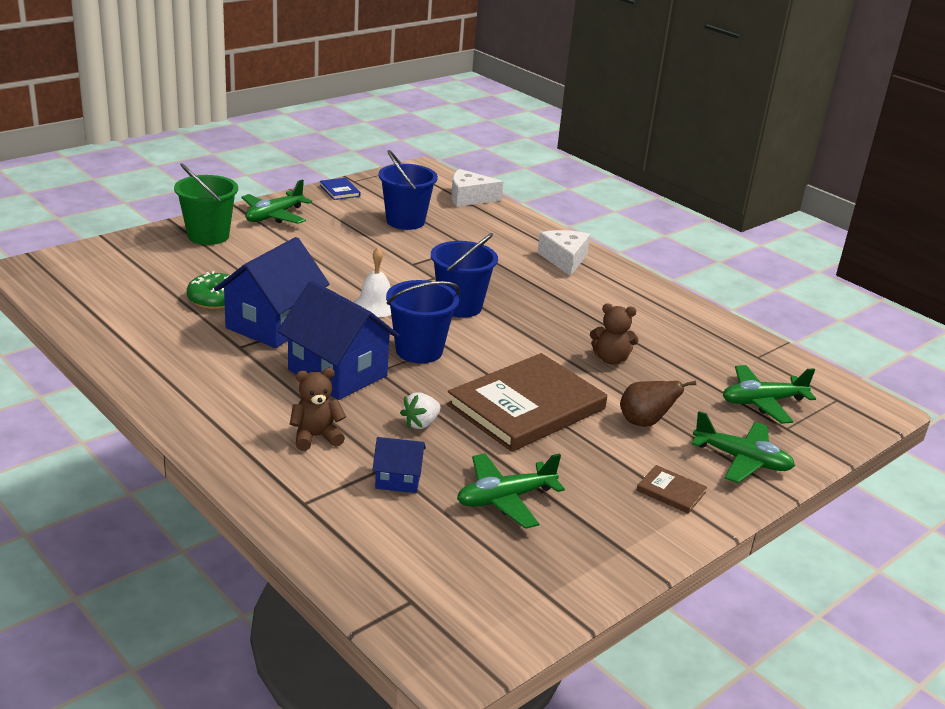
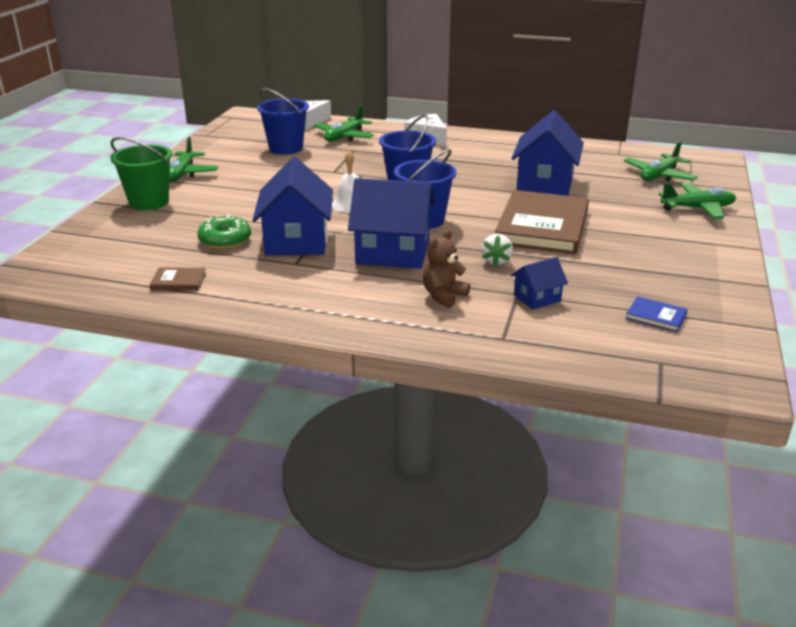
camera: 30 degrees left, 0 degrees up
blue book [320,178,360,200] -> blue book moved to [626,296,688,332]
green plane [457,453,565,529] -> green plane moved to [314,105,374,141]
brown teddy bear [590,303,639,364] -> blue house [511,110,584,196]
brown pear [620,381,696,427] -> none
brown book [637,465,707,514] -> brown book moved to [150,267,206,291]

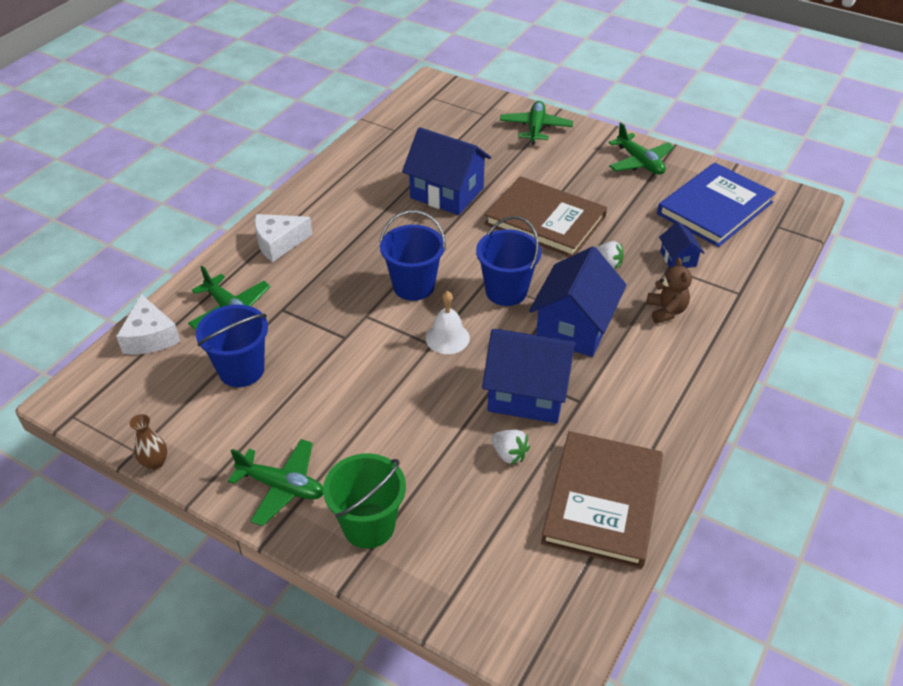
camera: 75 degrees left, 15 degrees up
brown book [150,267,206,291] -> brown book [541,431,663,569], size x2.48
green donut [197,215,251,249] -> white strawberry [491,430,530,465]
brown teddy bear [423,230,470,308] -> brown teddy bear turned 150 degrees counterclockwise [647,258,692,323]
green plane [624,141,698,181] -> green plane moved to [608,123,674,175]
blue book [626,296,688,332] -> blue book [657,163,776,247], size x2.48
none -> brown vase [130,414,167,470]

